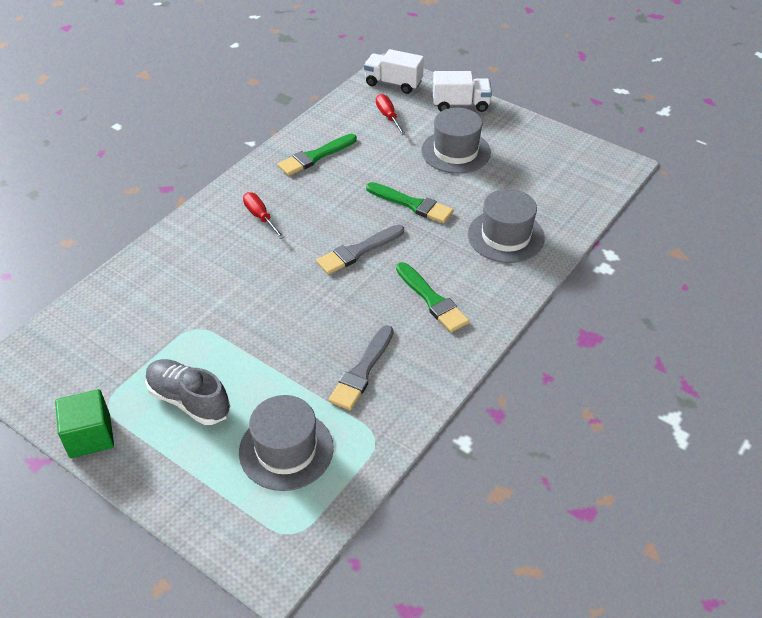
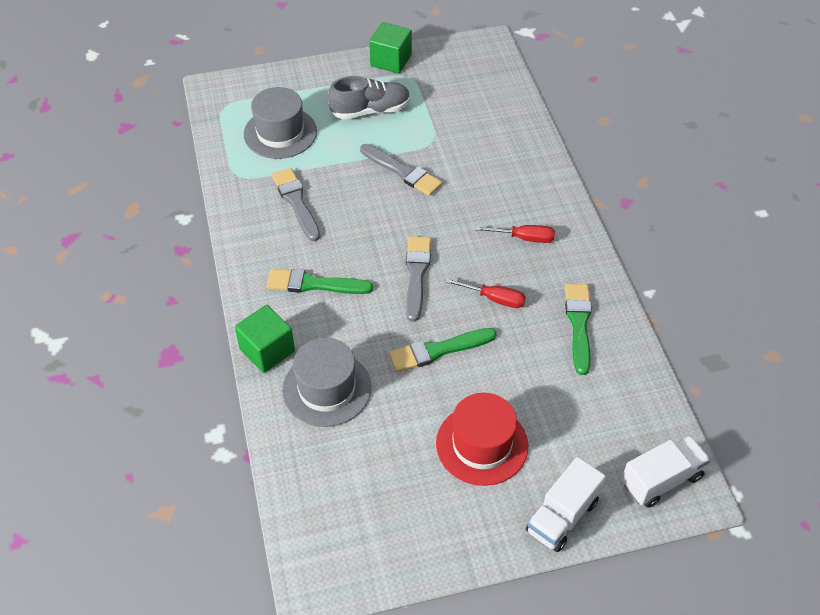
camera: 130 degrees right, 5 degrees up
red screwdriver [376,94,406,135] -> red screwdriver moved to [445,278,526,308]
grey hat [421,108,491,174] -> red hat [436,393,528,486]
none -> green cube [235,305,295,373]
none -> grey brush [360,144,442,196]

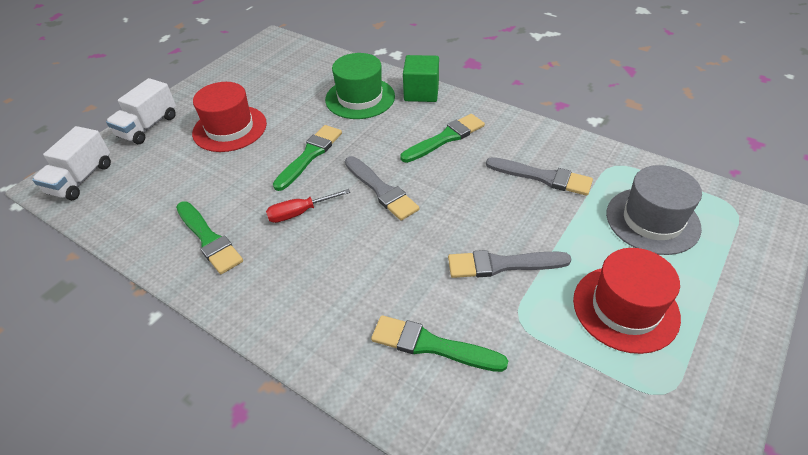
camera: 140 degrees right, 5 degrees down
grey hat [282,338,371,427] -> green hat [325,53,395,119]
grey shoe [328,76,410,119] -> red hat [573,248,681,354]
green cube [369,22,412,74] -> none
red screwdriver [475,225,555,243] -> none
white truck [526,457,606,552] -> white truck turned 150 degrees counterclockwise [106,78,176,144]
none -> green brush [371,315,508,372]

